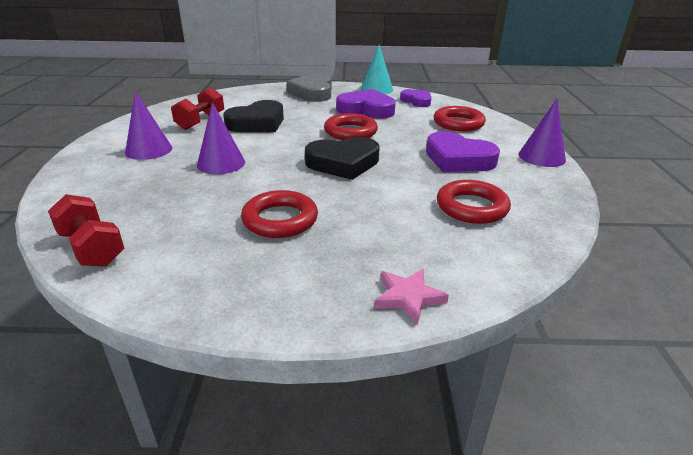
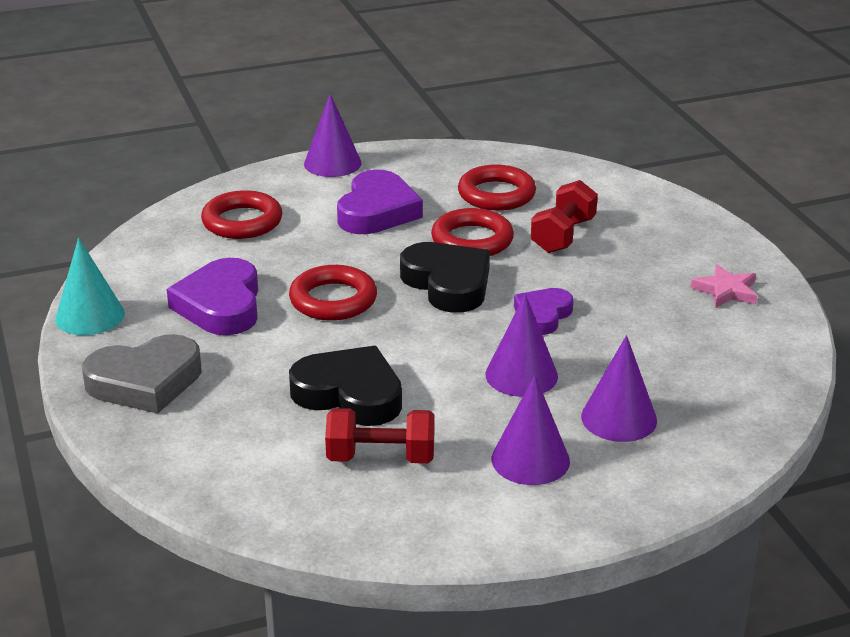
camera: 110 degrees left, 0 degrees up
red dumbbell [48,194,125,266] -> red dumbbell moved to [531,180,598,253]
red ring [241,190,318,238] -> red ring moved to [431,208,514,256]
pink star [374,269,449,325] -> pink star moved to [691,264,757,308]
purple heart [400,89,432,107] -> purple heart moved to [514,288,574,335]
none -> purple cone [581,335,657,442]

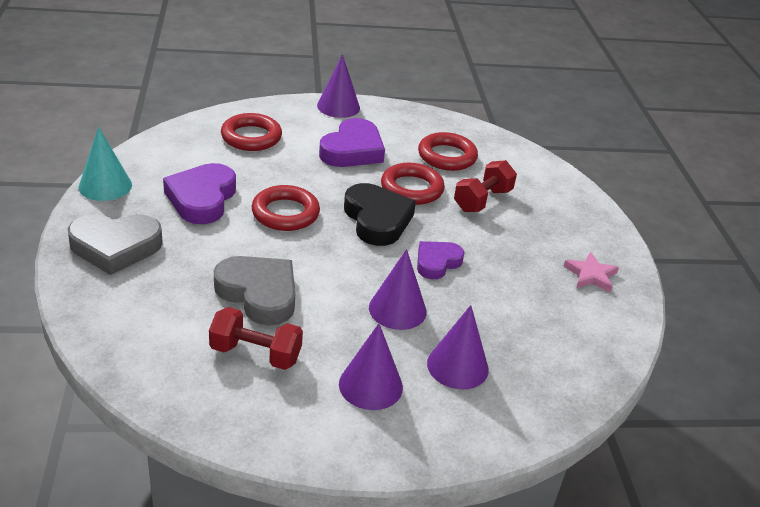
camera: 10 degrees right, 5 degrees up
black heart [289,346,402,426] -> grey heart [214,256,295,326]

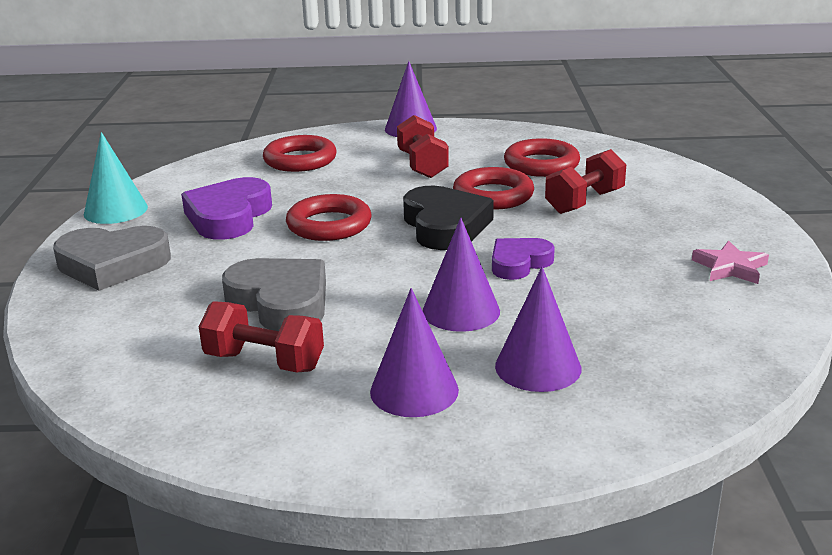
camera: 10 degrees right, 10 degrees down
purple heart [319,118,385,167] -> red dumbbell [397,115,449,178]

